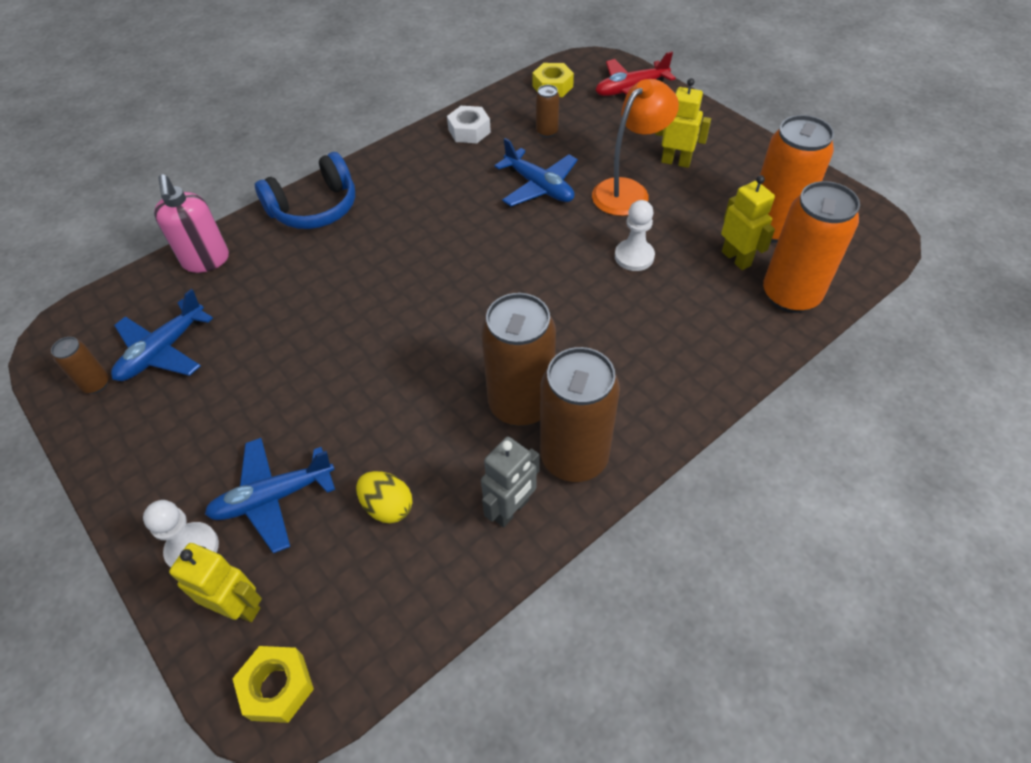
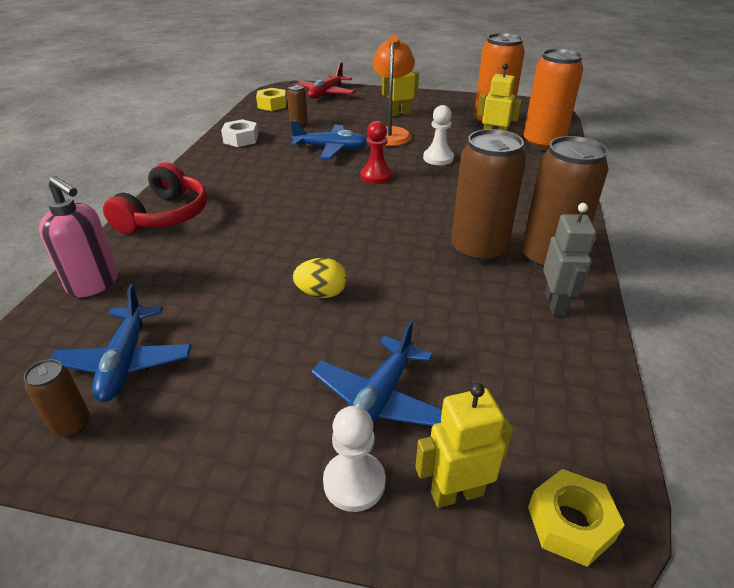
camera: 40 degrees left, 15 degrees down
blue headphones [255,152,355,229] -> red headphones [103,162,207,234]
yellow egg [356,471,413,523] -> yellow egg moved to [293,258,347,298]
none -> red pawn [361,121,393,184]

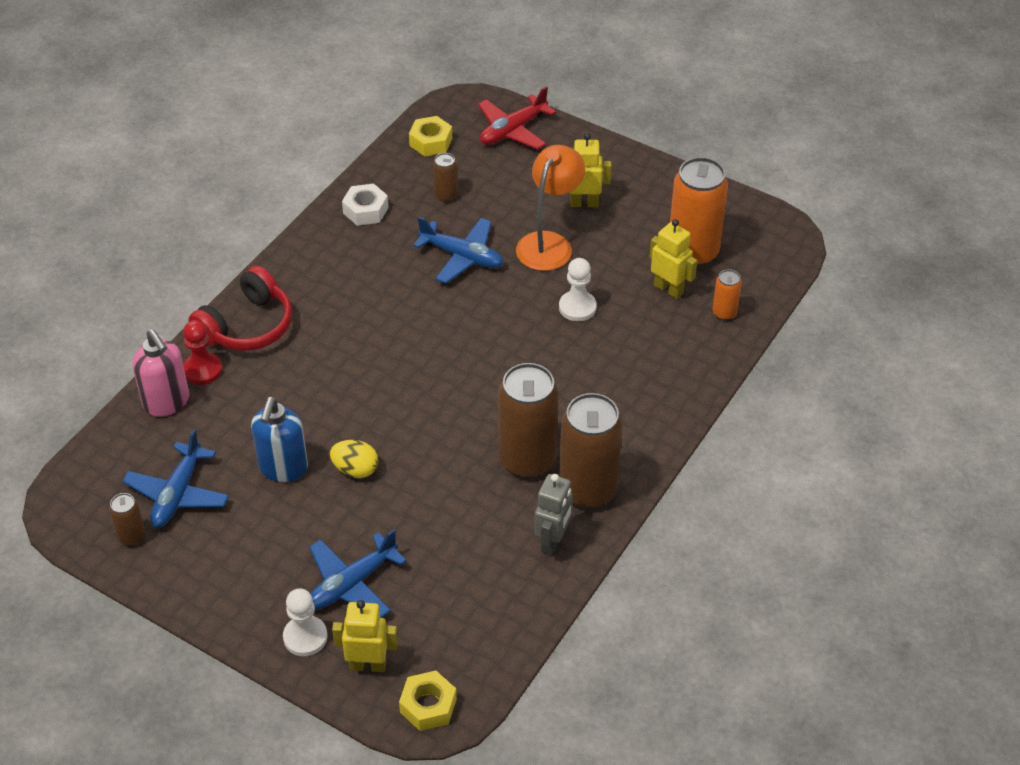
camera: 20 degrees right, 10 degrees up
red pawn [361,121,393,184] -> red pawn moved to [183,320,222,385]
orange can [523,49,583,151] -> orange can [712,269,742,320], size x0.47
none -> blue soap dispenser [251,397,308,482]

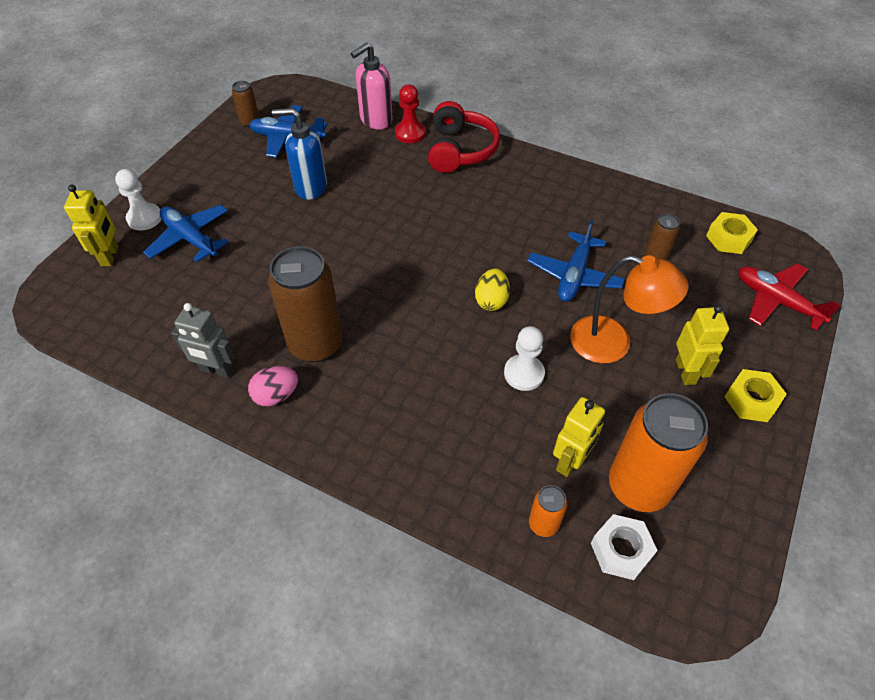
camera: 85 degrees right, 5 degrees up
red headphones [188,266,292,351] -> red headphones turned 120 degrees counterclockwise [428,101,500,173]
yellow egg [330,440,378,478] -> yellow egg moved to [475,269,510,311]
white nut [342,184,389,226] -> white nut moved to [591,514,658,580]
yellow nut [399,671,457,731] -> yellow nut moved to [724,369,787,422]
brown can [559,393,623,509] -> pink egg [248,366,298,406]

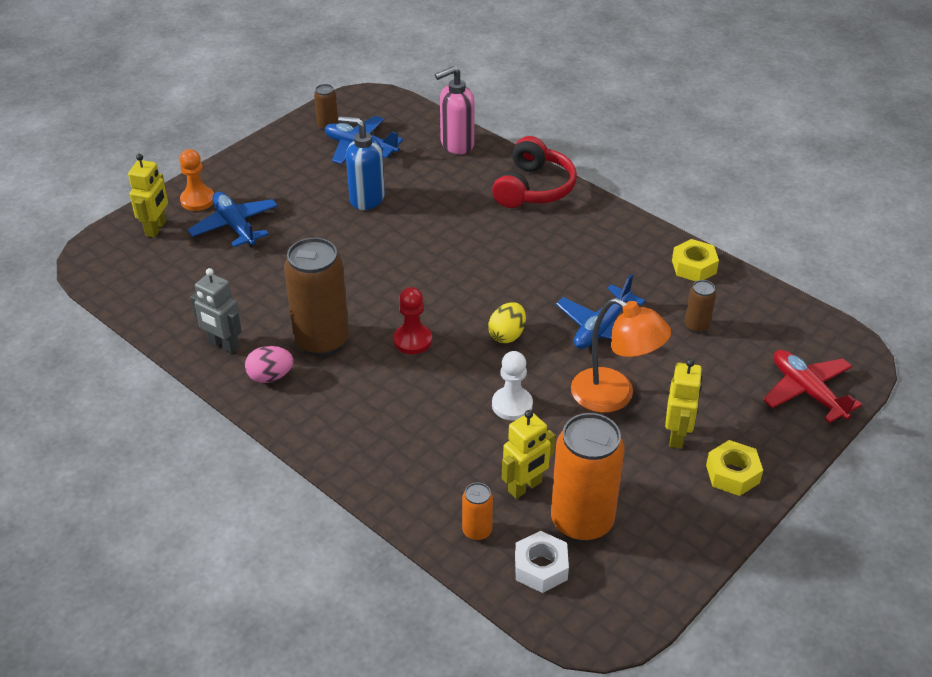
camera: 15 degrees right, 10 degrees down
white pawn [115,169,161,231] -> orange pawn [179,149,214,211]
red pawn [395,84,425,143] -> red pawn moved to [393,287,432,354]
yellow nut [706,212,758,254] -> yellow nut moved to [672,239,719,281]

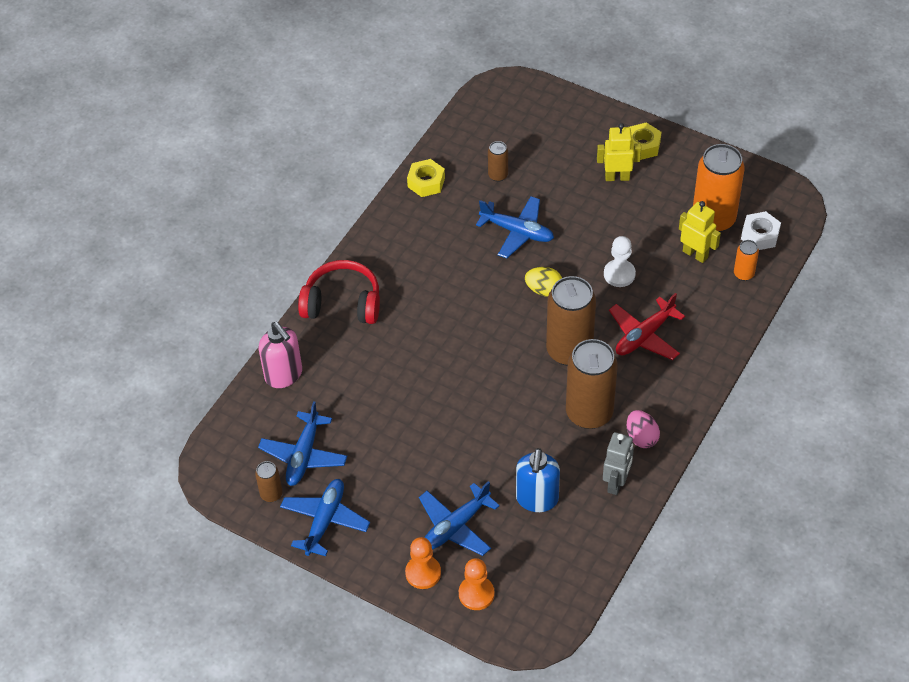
camera: 100 degrees left, 10 degrees up
yellow robot [128,154,168,238] -> orange pawn [459,558,495,610]
blue soap dispenser [338,116,385,210] -> blue soap dispenser moved to [516,448,560,512]
red pawn [393,287,432,354] -> brown can [546,276,596,366]
orange lamp [571,298,671,413] -> none
red plane [763,350,862,423] -> red plane moved to [609,293,685,360]
none -> blue plane [280,479,370,556]

